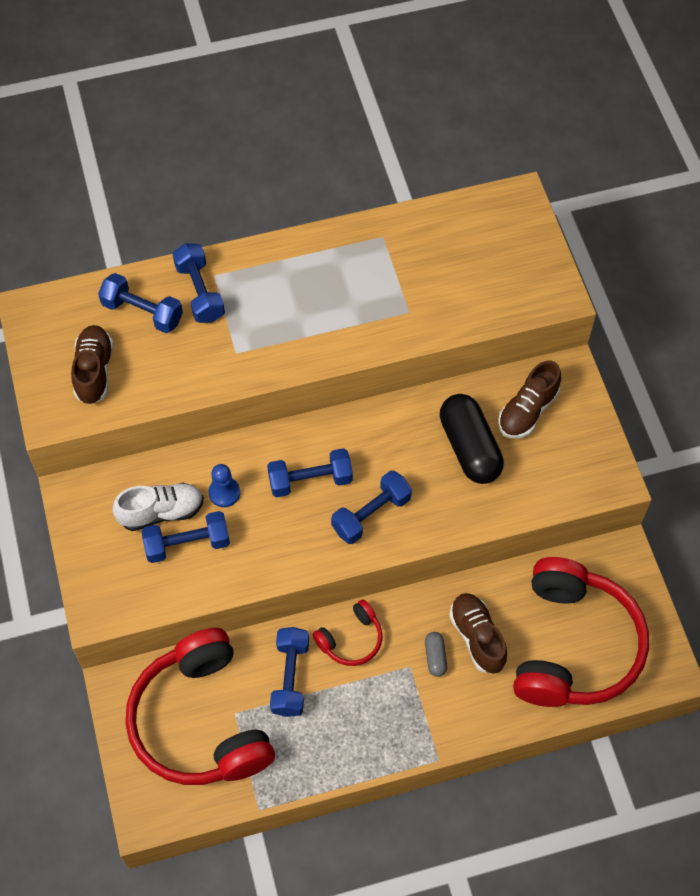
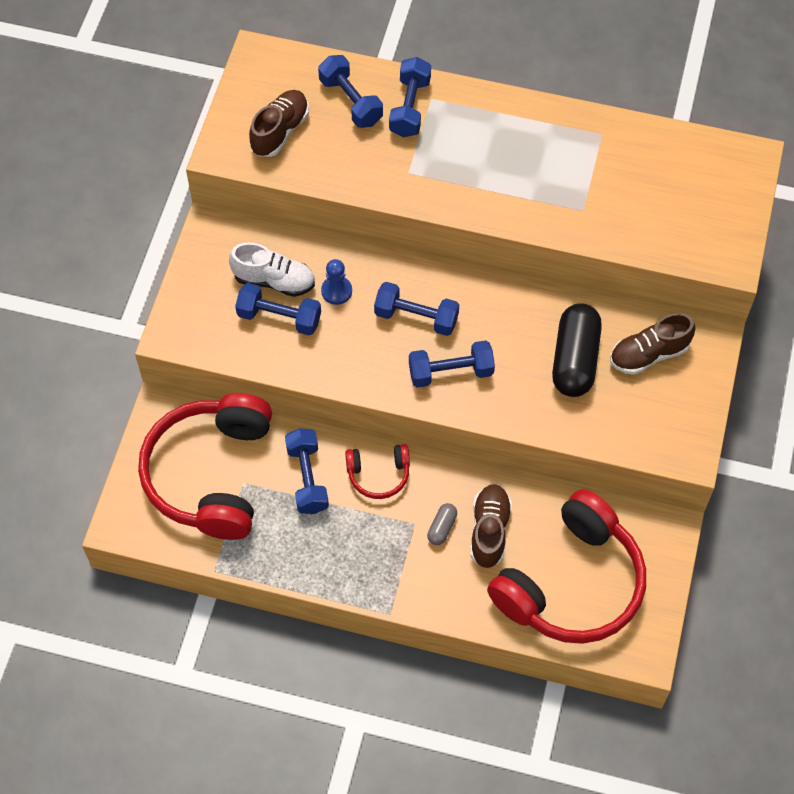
camera: 30 degrees right, 0 degrees up
blue dumbbell [270,627,309,717] -> blue dumbbell turned 45 degrees counterclockwise [285,428,329,514]

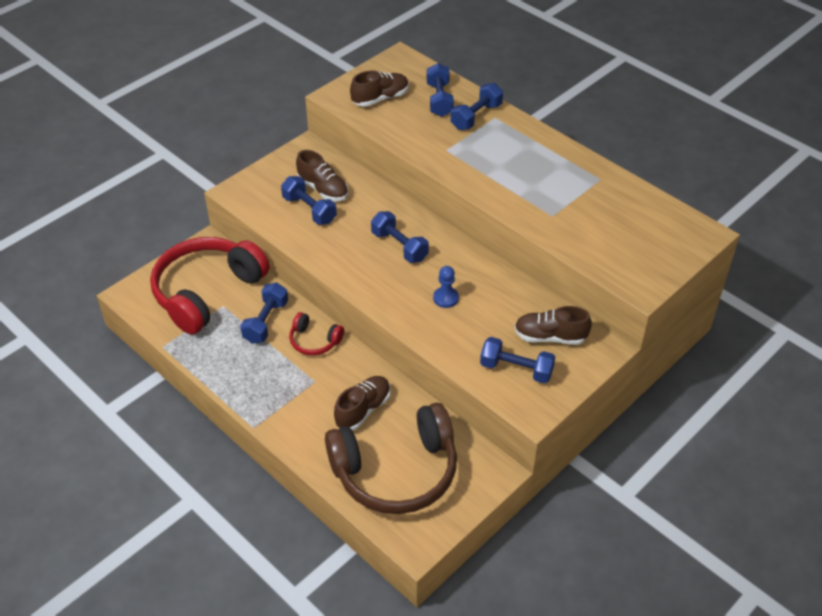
camera: 30 degrees right, 15 degrees down
white shoe [229,243,315,297] -> brown shoe [296,150,349,201]
blue pawn [321,259,352,305] -> blue pawn moved to [433,266,459,308]
blue dumbbell [409,340,495,388] -> blue dumbbell moved to [480,337,555,384]
grey capsule [427,503,457,545] -> none
red headphones [487,489,646,644] -> brown headphones [325,403,457,514]
black capsule [552,303,602,397] -> none

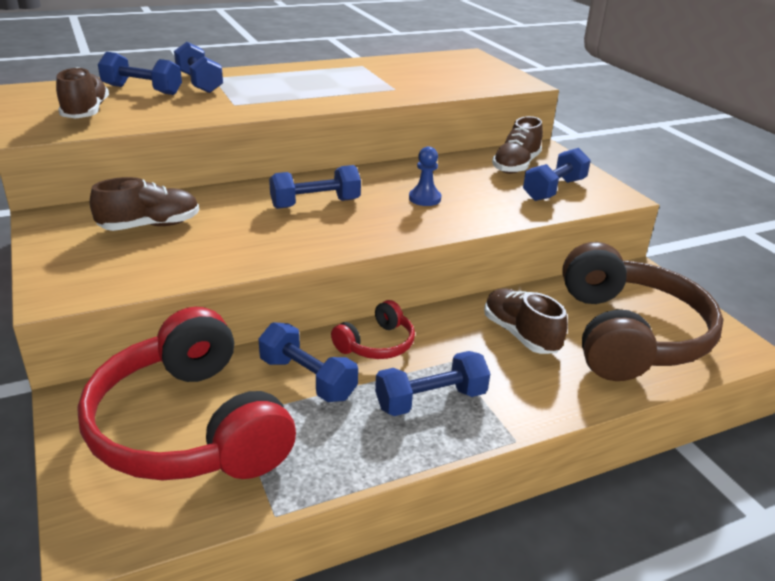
camera: 70 degrees left, 15 degrees down
blue dumbbell [281,176,337,225] -> blue dumbbell moved to [375,351,490,416]

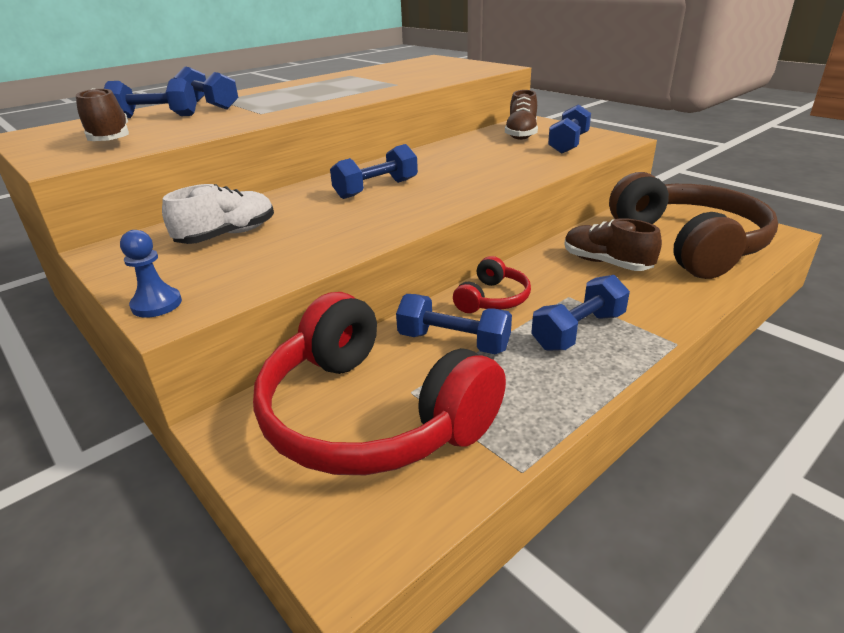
camera: 15 degrees left, 0 degrees up
brown shoe [90,177,199,231] -> white shoe [162,184,274,244]
blue pawn [409,147,441,206] -> blue pawn moved to [120,230,182,318]

